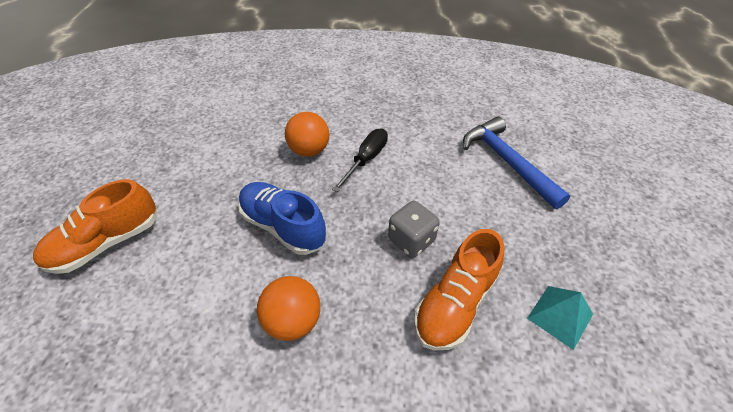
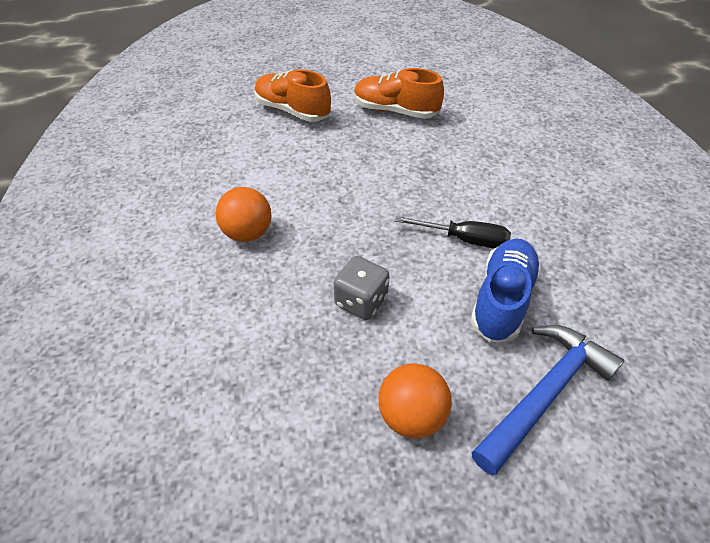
camera: 75 degrees right, 0 degrees up
blue shoe [238,182,327,255] -> blue shoe moved to [470,239,541,342]
orange ball [285,112,329,157] -> orange ball moved to [378,363,452,439]
orange shoe [414,229,504,351] -> orange shoe moved to [354,68,444,119]
turquoise pyramid [527,286,593,350] -> none

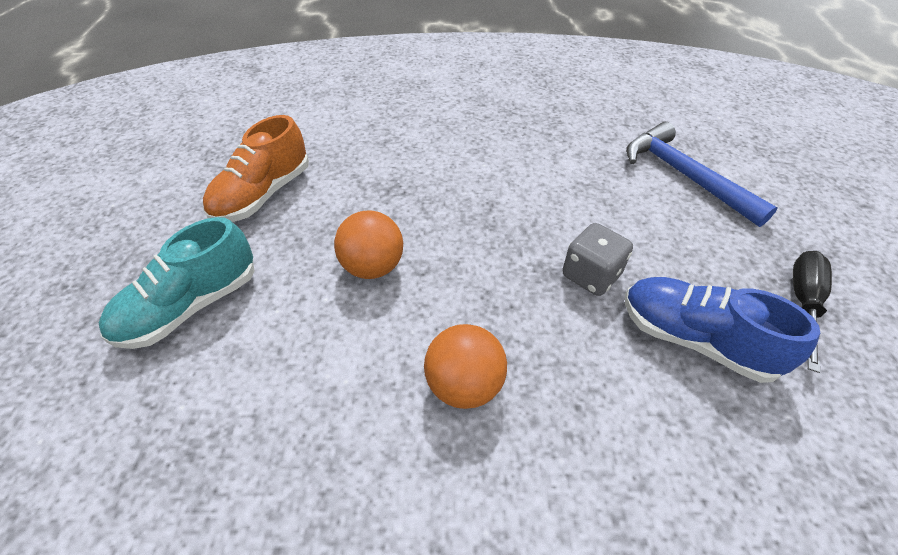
camera: 80 degrees left, 0 degrees up
orange shoe [255,70,331,122] -> turquoise shoe [99,217,255,349]
orange ball [378,363,452,439] -> orange ball moved to [334,211,403,279]
black screwdriver [395,216,511,249] -> black screwdriver moved to [793,251,832,373]
blue shoe [470,239,541,342] -> blue shoe moved to [625,277,820,383]

